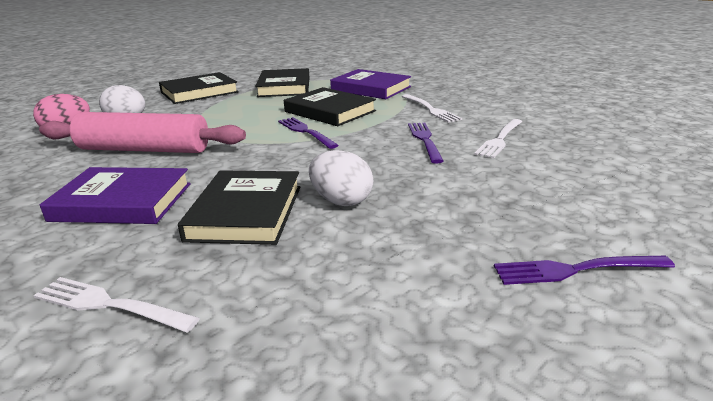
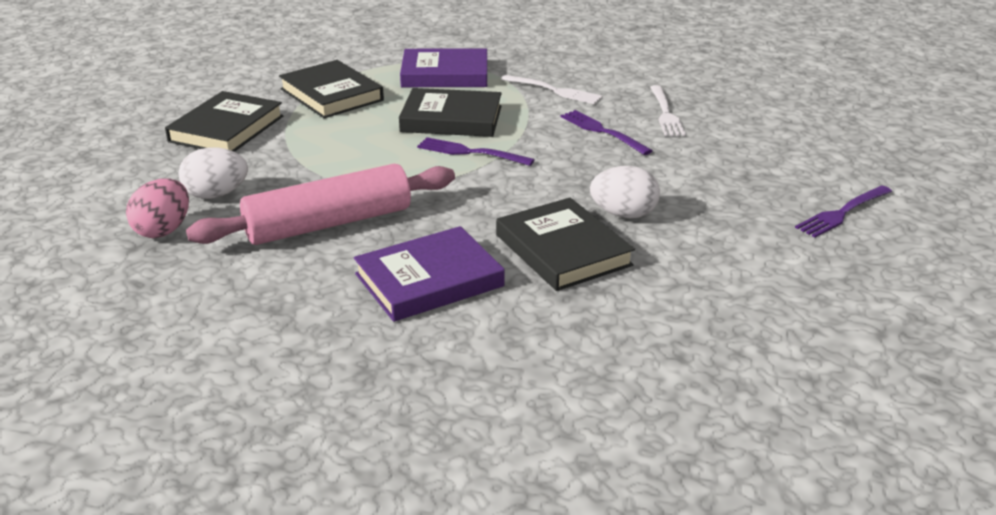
camera: 35 degrees left, 5 degrees up
white fork [33,277,200,333] -> none

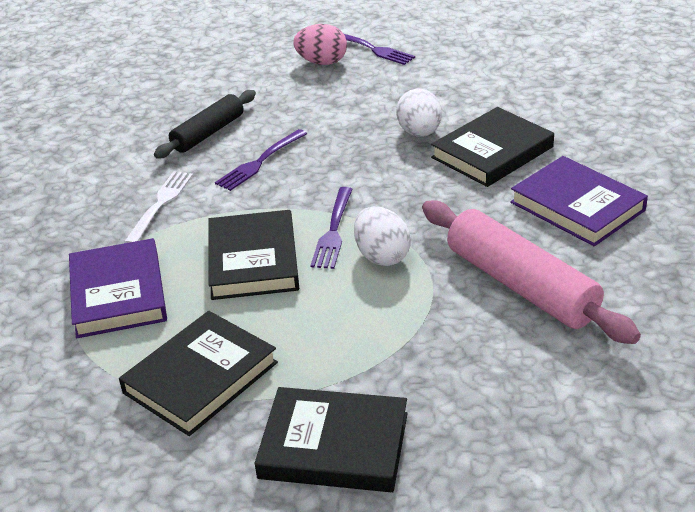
camera: 100 degrees left, 5 degrees up
pink egg [126,178,189,238] -> pink egg moved to [293,24,347,65]
white egg [178,147,248,199] -> white egg moved to [354,206,411,266]
white fork [650,85,686,136] -> black rolling pin [154,90,256,158]

